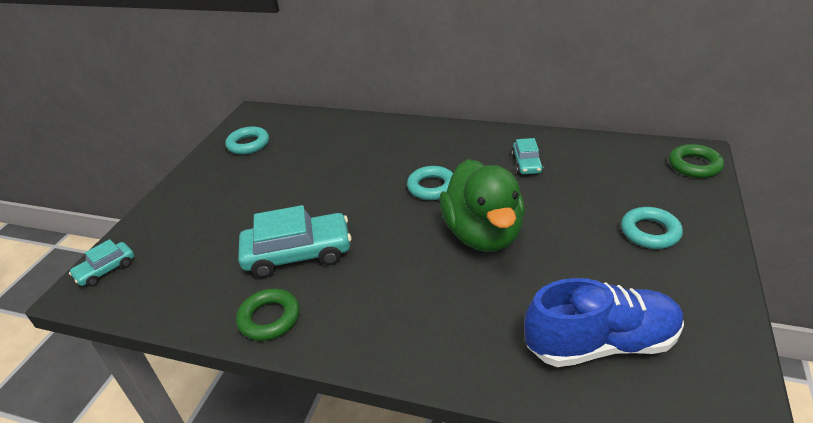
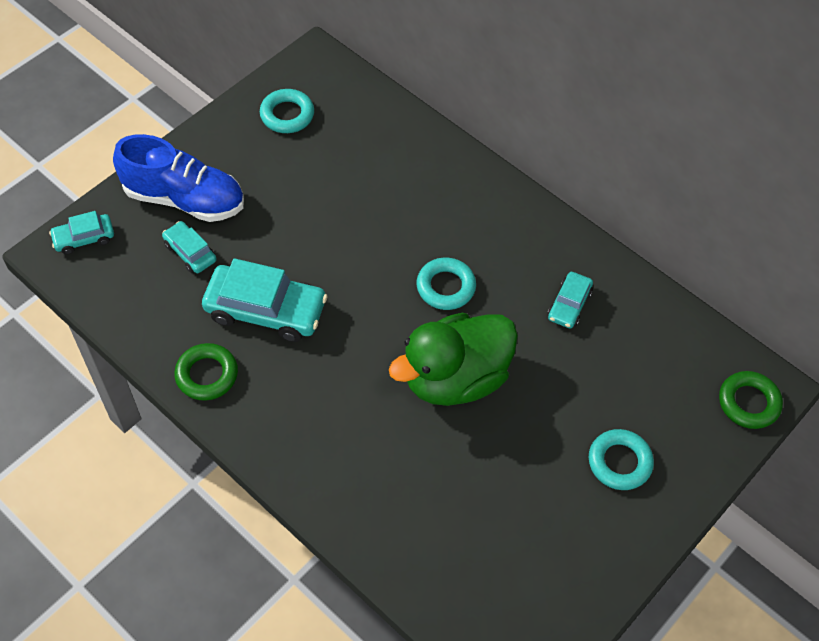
camera: 20 degrees right, 20 degrees up
green duck [439,159,525,252] -> green duck turned 45 degrees clockwise [389,313,518,406]
blue shoe [524,278,684,367] -> blue shoe moved to [113,134,244,222]
none -> turquoise car [162,221,217,273]

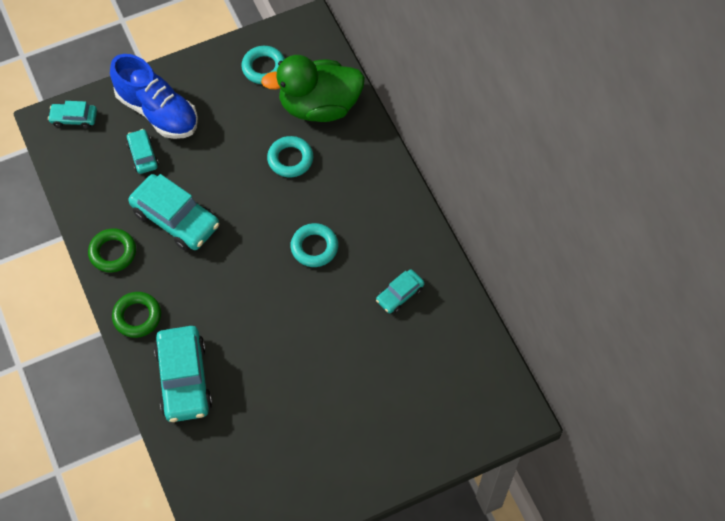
camera: 25 degrees right, 5 degrees up
green duck [389,313,518,406] -> green duck moved to [261,55,365,122]
turquoise ring [589,429,654,490] -> turquoise ring moved to [267,136,313,178]
green ring [719,371,783,429] -> green ring moved to [112,292,161,338]
none -> turquoise car [154,326,212,422]

